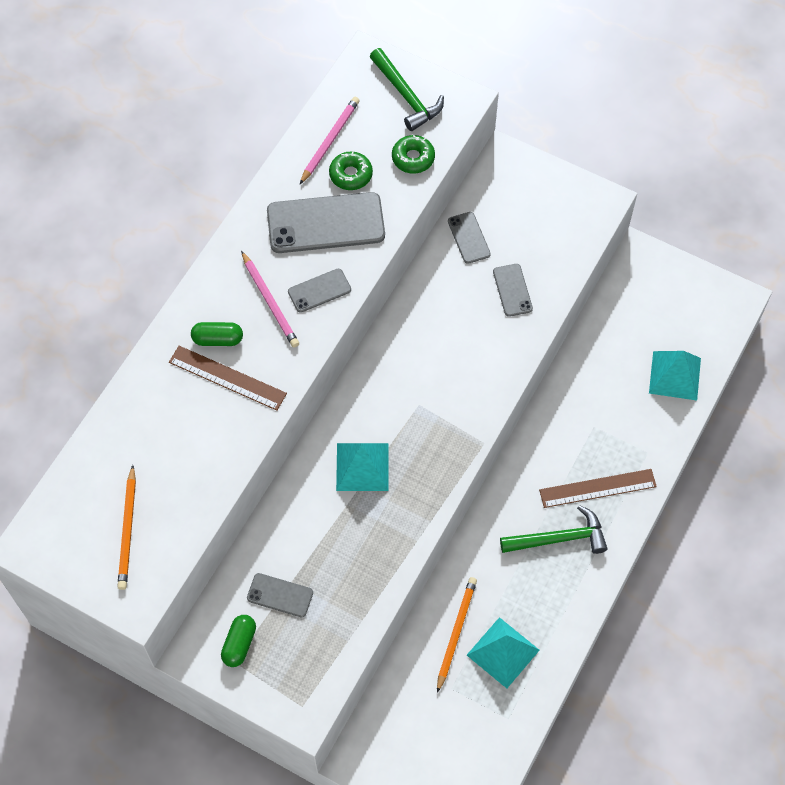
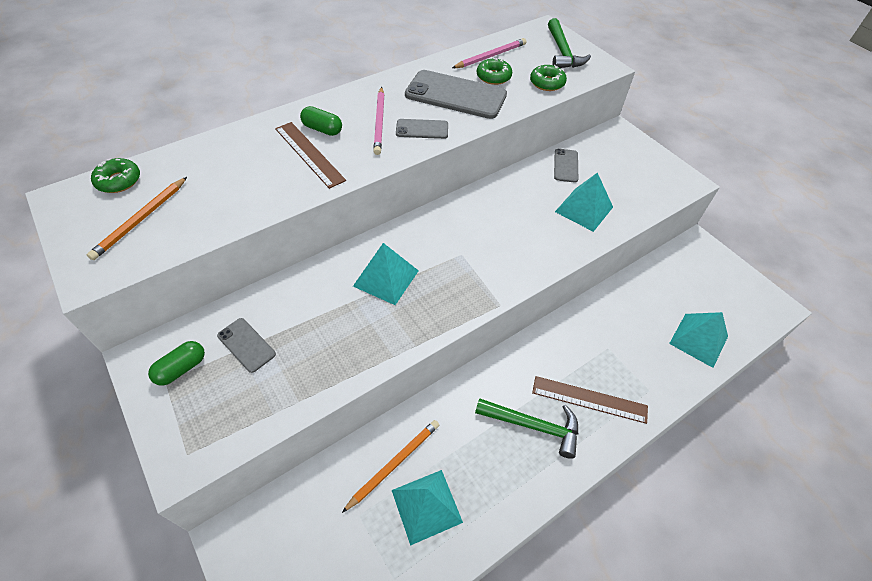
camera: 25 degrees right, 10 degrees down
grey phone [493,264,533,317] -> turquoise pyramid [555,173,613,232]
none -> green donut [91,158,140,193]

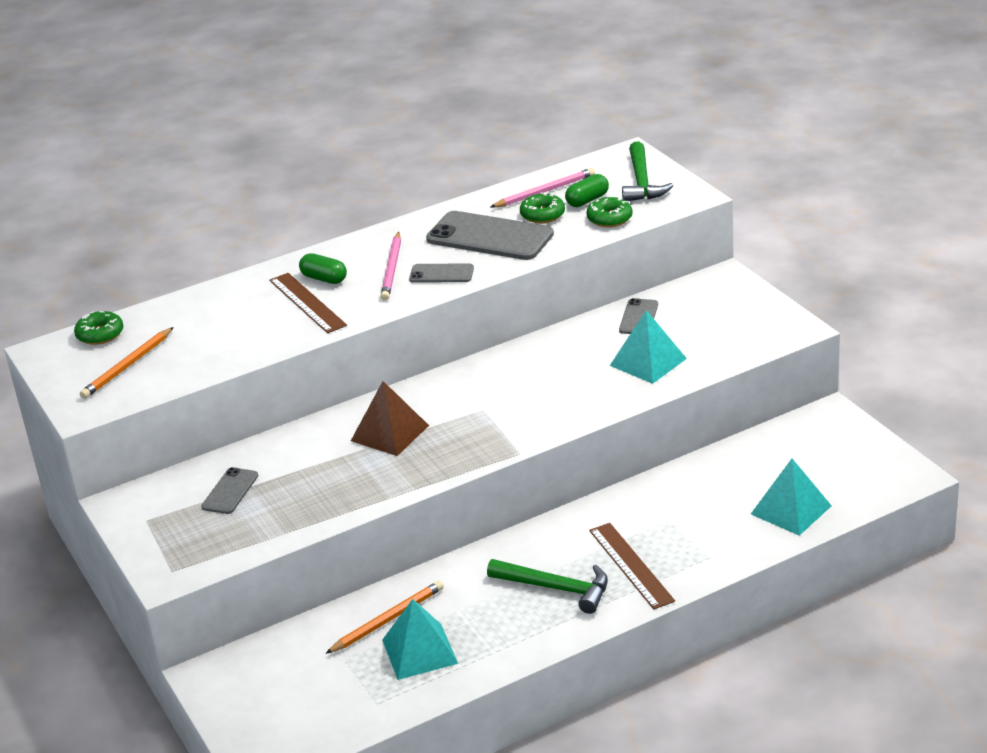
camera: 10 degrees right, 20 degrees down
green capsule [148,341,205,386] -> green capsule moved to [565,174,609,207]
grey phone [217,318,276,373] -> grey phone turned 60 degrees clockwise [201,467,258,514]
turquoise pyramid [353,243,419,305] -> brown pyramid [351,381,429,456]
brown ruler [532,376,648,424] -> brown ruler turned 45 degrees clockwise [589,523,675,609]

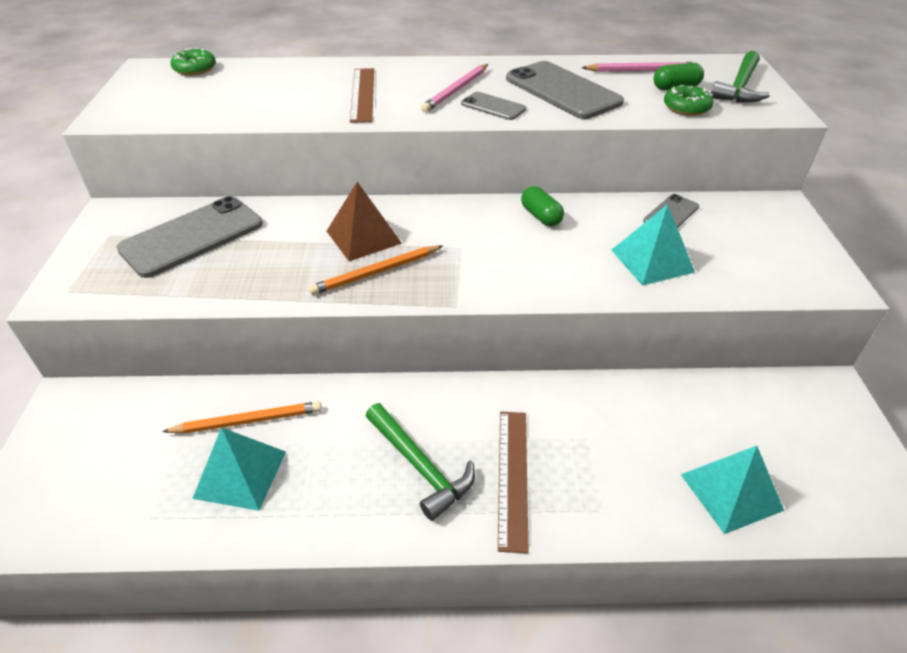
camera: 25 degrees right, 10 degrees up
orange pencil [80,327,174,399] -> orange pencil moved to [309,245,443,295]
grey phone [201,467,258,514] -> grey phone [116,196,263,278], size x1.97
green capsule [299,253,347,284] -> green capsule moved to [521,186,564,226]
green donut [520,192,565,223] -> none

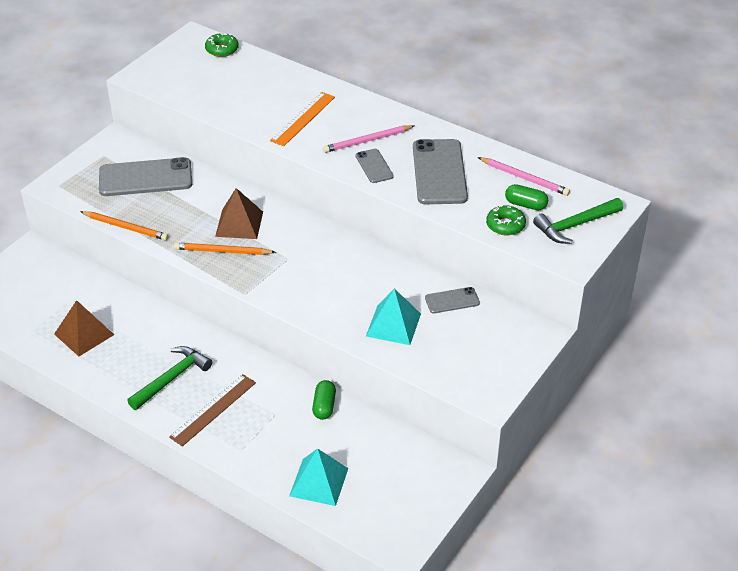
camera: 35 degrees right, 0 degrees up
orange pencil [162,401,322,434] -> orange pencil moved to [80,211,168,240]
turquoise pyramid [192,427,286,511] -> brown pyramid [54,300,114,356]
brown ruler [350,68,374,123] -> orange ruler [270,92,335,146]
green hammer [366,403,475,521] -> green hammer turned 135 degrees counterclockwise [127,346,212,410]
green capsule [521,186,564,226] -> green capsule moved to [312,380,336,420]

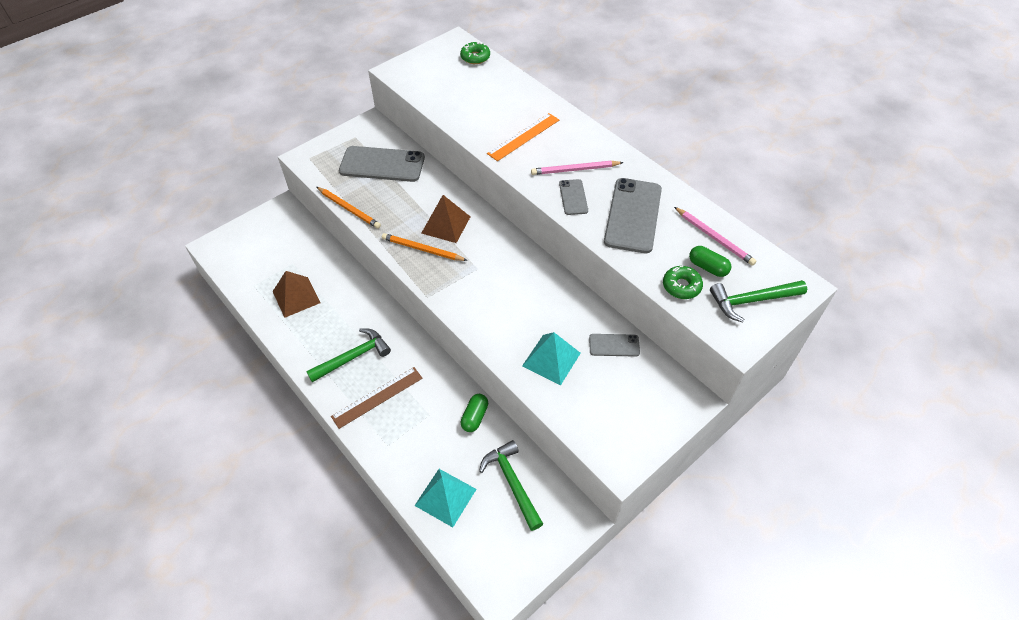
camera: 15 degrees right, 10 degrees up
none -> green hammer [479,440,543,531]

